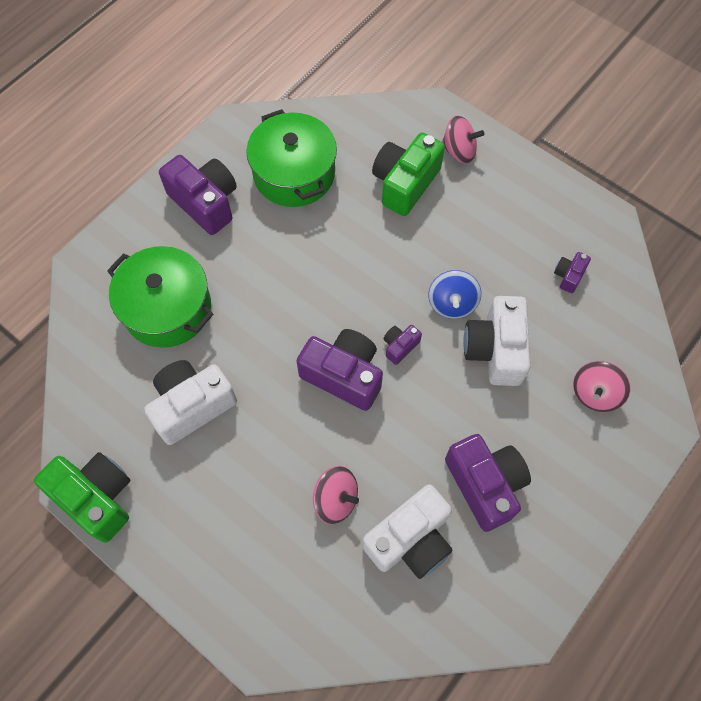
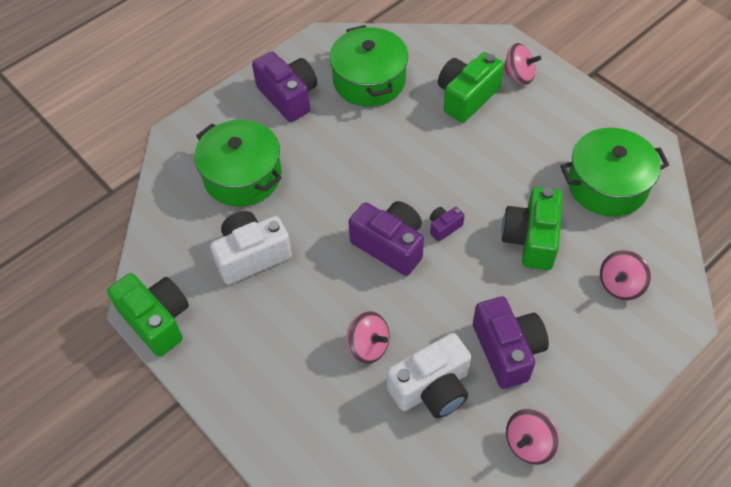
camera: 10 degrees right, 10 degrees down
blue spinning top [429,270,481,319] -> none
white camera [463,296,530,386] -> green camera [501,187,562,270]
purple camera [554,252,591,293] -> green pot [560,128,669,217]
none -> pink spinning top [506,409,559,465]

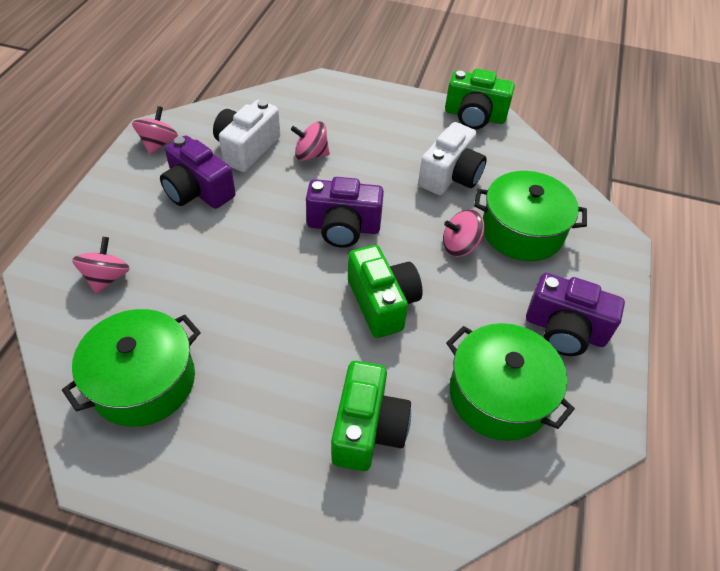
camera: 145 degrees right, 5 degrees down
purple camera [430,207,465,242] -> none
green camera [501,187,562,270] -> green camera moved to [348,245,423,338]
pink spinning top [503,43,541,85] -> pink spinning top moved to [443,209,485,257]

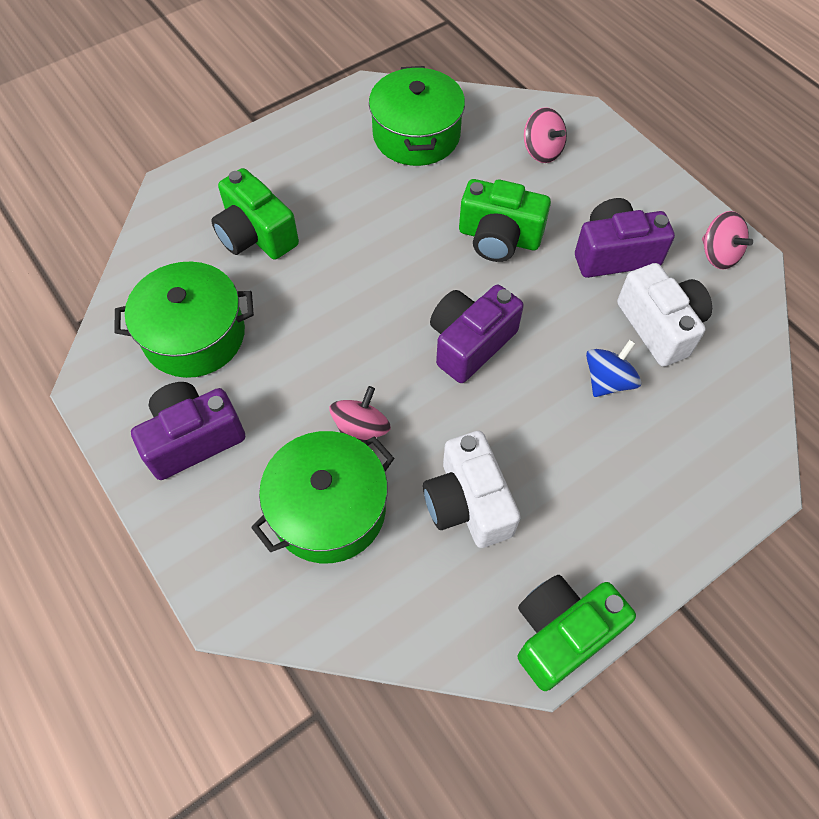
camera: 130 degrees right, 10 degrees up
pink spinning top [291,121,330,161] -> blue spinning top [586,340,641,397]
green camera [348,245,423,338] -> green camera moved to [459,179,551,262]

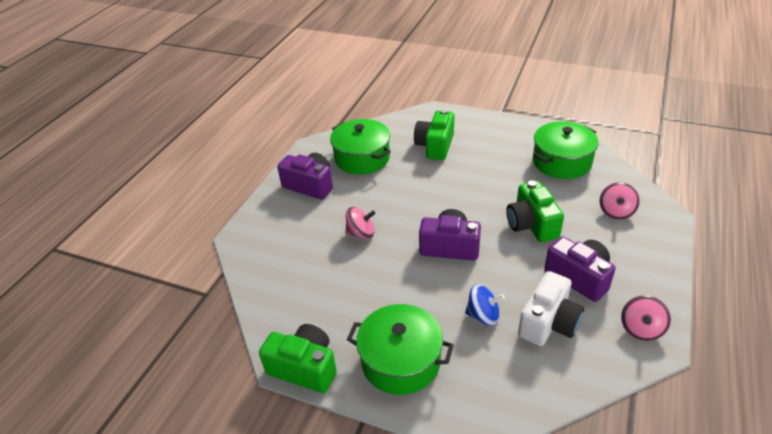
camera: 60 degrees right, 20 degrees down
green pot [251,431,394,563] -> green pot moved to [347,304,454,395]
white camera [423,431,521,548] -> none

